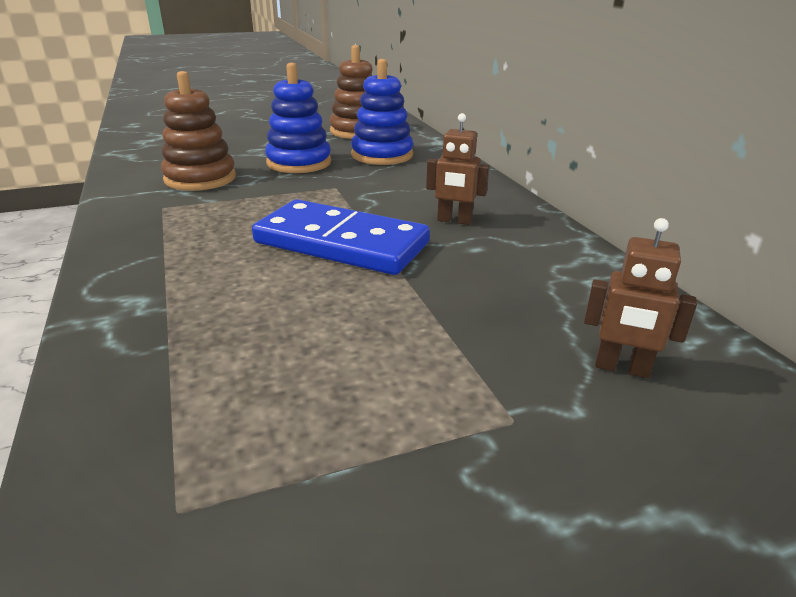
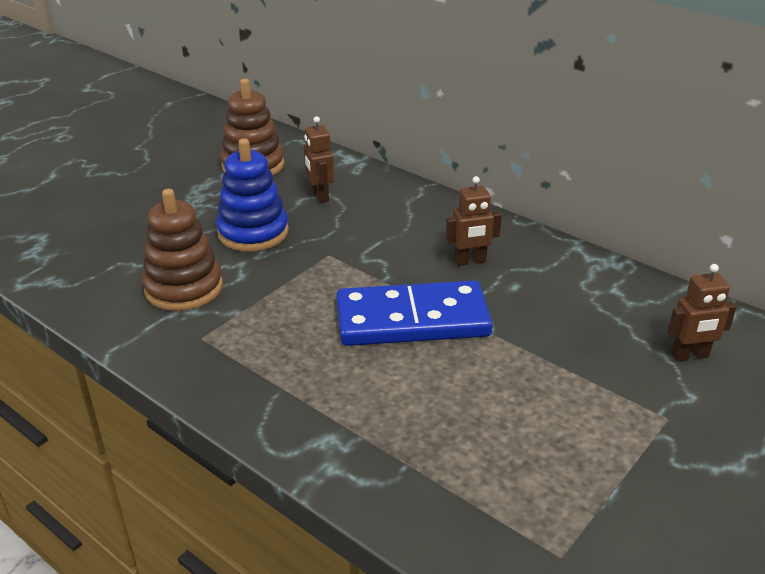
camera: 30 degrees left, 5 degrees up
blue stacking toy [351,59,413,165] -> brown robot [304,116,334,203]

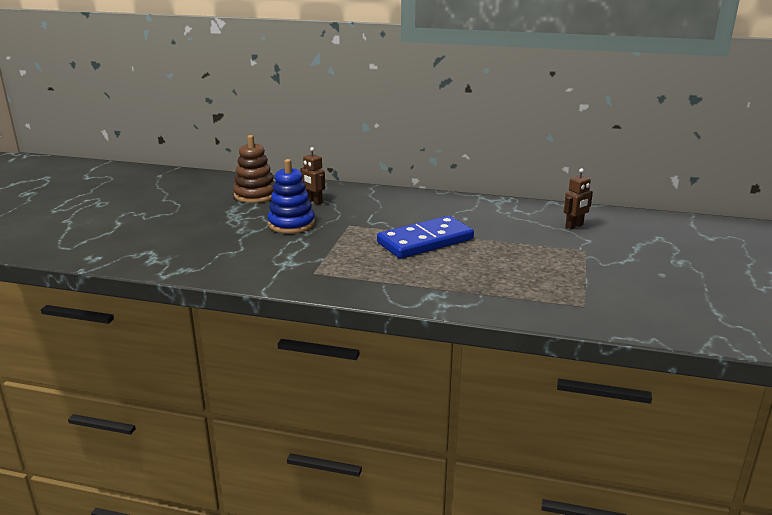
camera: 25 degrees left, 10 degrees down
brown stacking toy [142,189,223,311] -> none
brown robot [446,176,502,266] -> none

